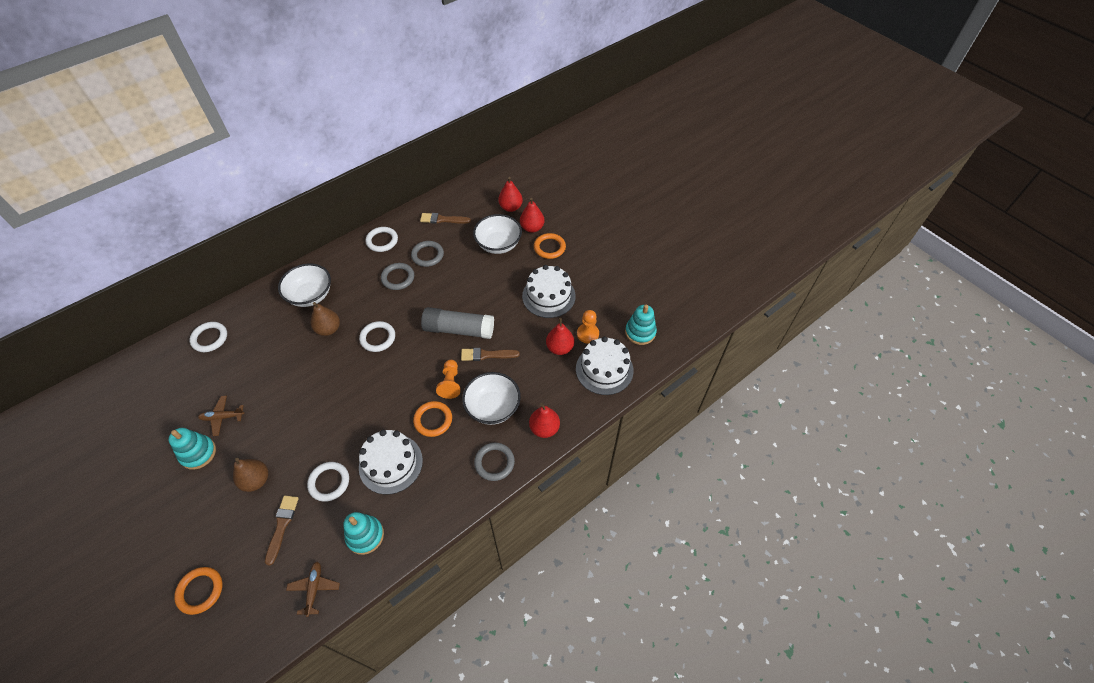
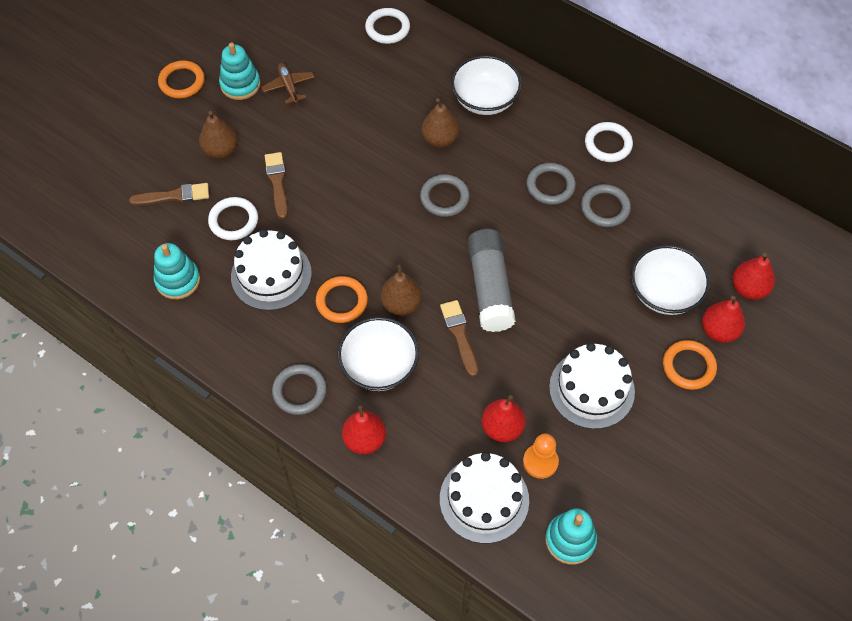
camera: 75 degrees right, 5 degrees up
orange ring [174,567,223,615] -> orange ring moved to [158,60,205,98]
brown plane [286,561,340,617] -> none
white ring [359,321,395,352] -> grey ring [420,174,469,217]
brown brush [420,213,471,224] -> brown brush moved to [265,152,288,219]
orange pawn [436,360,461,399] -> brown pear [380,265,422,316]

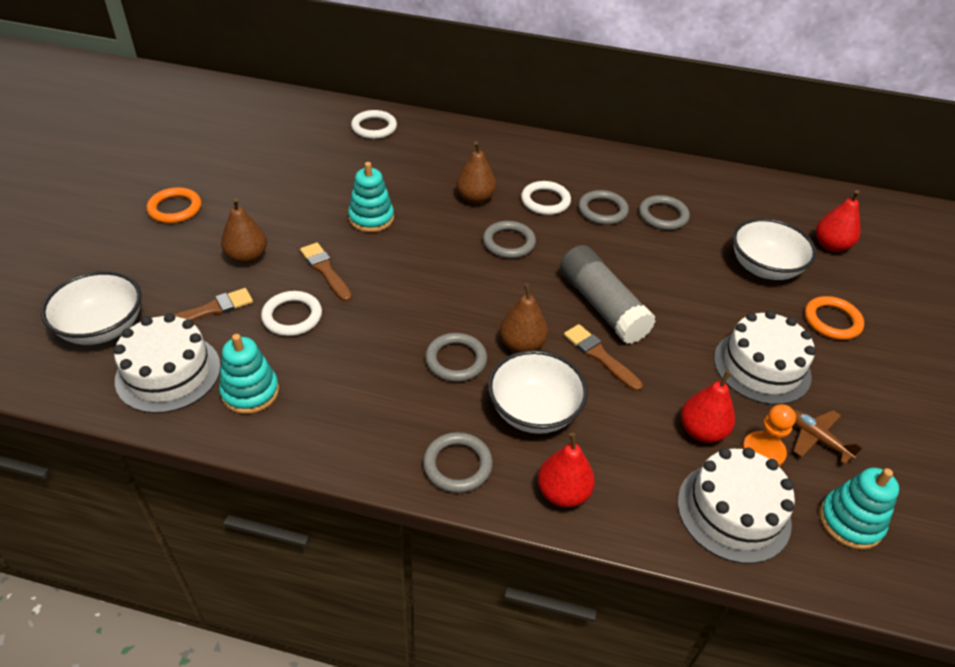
camera: 25 degrees left, 15 degrees down
turquoise stacking toy [219,43,261,100] -> turquoise stacking toy moved to [348,162,394,232]
white cake [231,229,312,311] -> white cake moved to [113,313,221,413]
brown plane [262,63,315,104] -> brown plane moved to [793,409,863,464]
orange ring [316,276,368,323] -> grey ring [425,333,487,382]
white bowl [451,55,522,115] -> white bowl moved to [41,271,142,345]
white ring [585,122,633,162] -> white ring moved to [521,181,571,215]
red pear [702,296,745,343] -> none

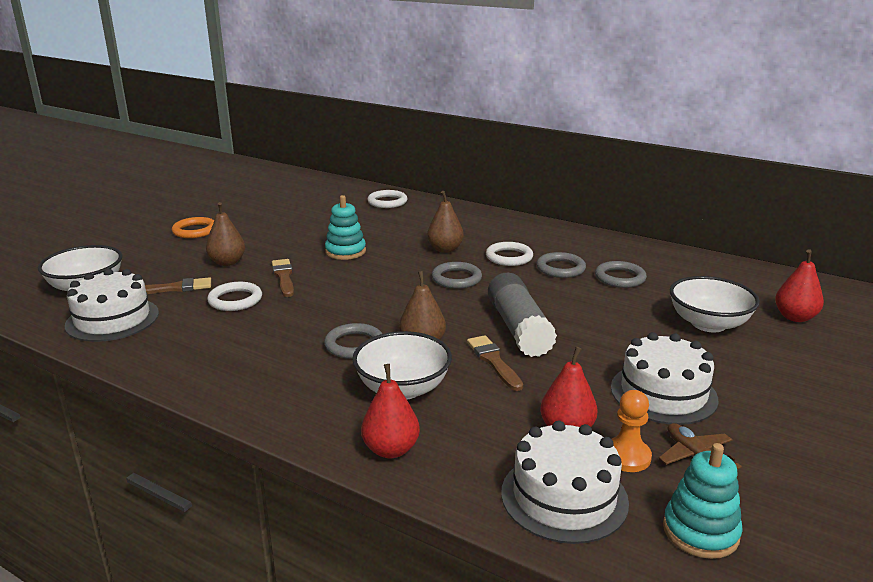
camera: 20 degrees right, 20 degrees down
turquoise stacking toy [219,334,279,414] -> none
grey ring [423,432,493,493] -> none
orange ring [805,296,864,340] -> none

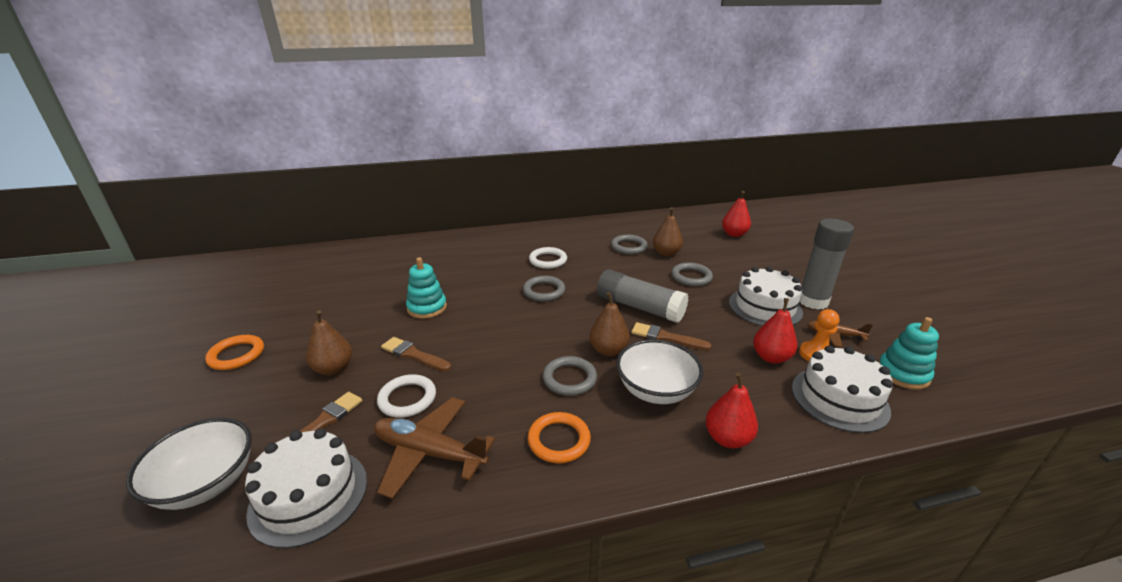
camera: 45 degrees left, 5 degrees up
white ring [368,190,407,208] -> none
brown pear [427,191,464,253] -> brown pear moved to [653,207,683,256]
grey ring [536,252,586,278] -> grey ring moved to [671,263,713,286]
white bowl [670,276,760,332] -> none
none -> brown plane [374,397,495,499]
none -> orange ring [528,412,591,463]
none -> grey glue stick [800,219,854,309]

